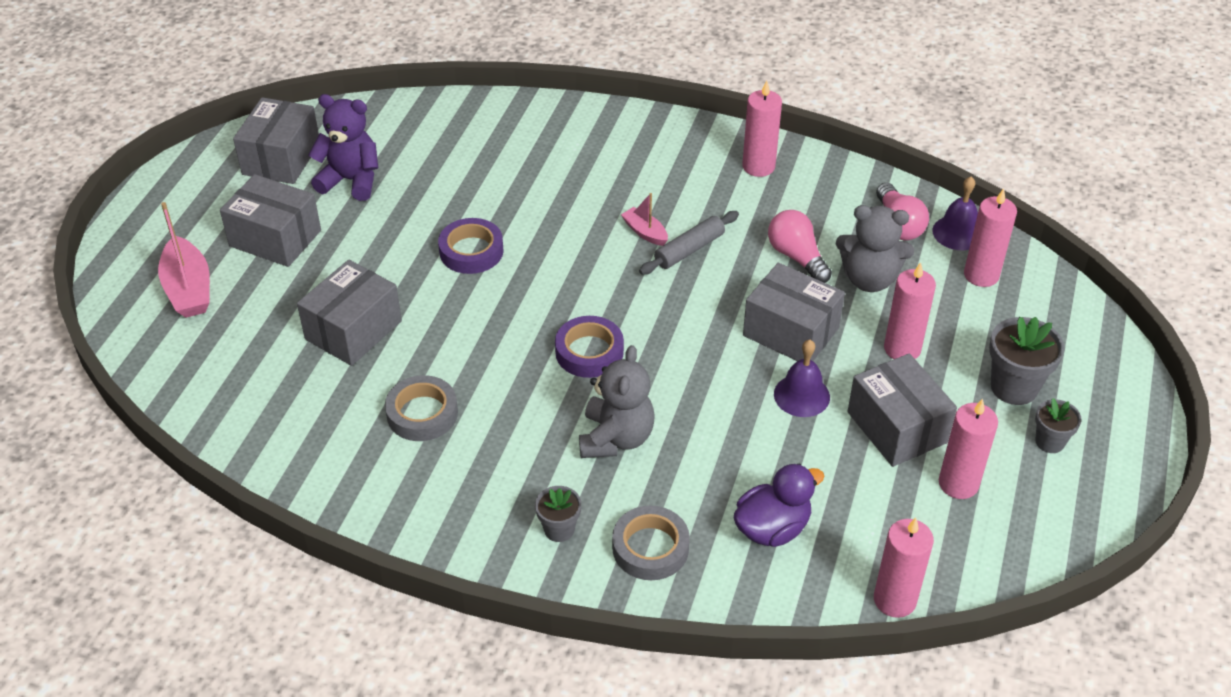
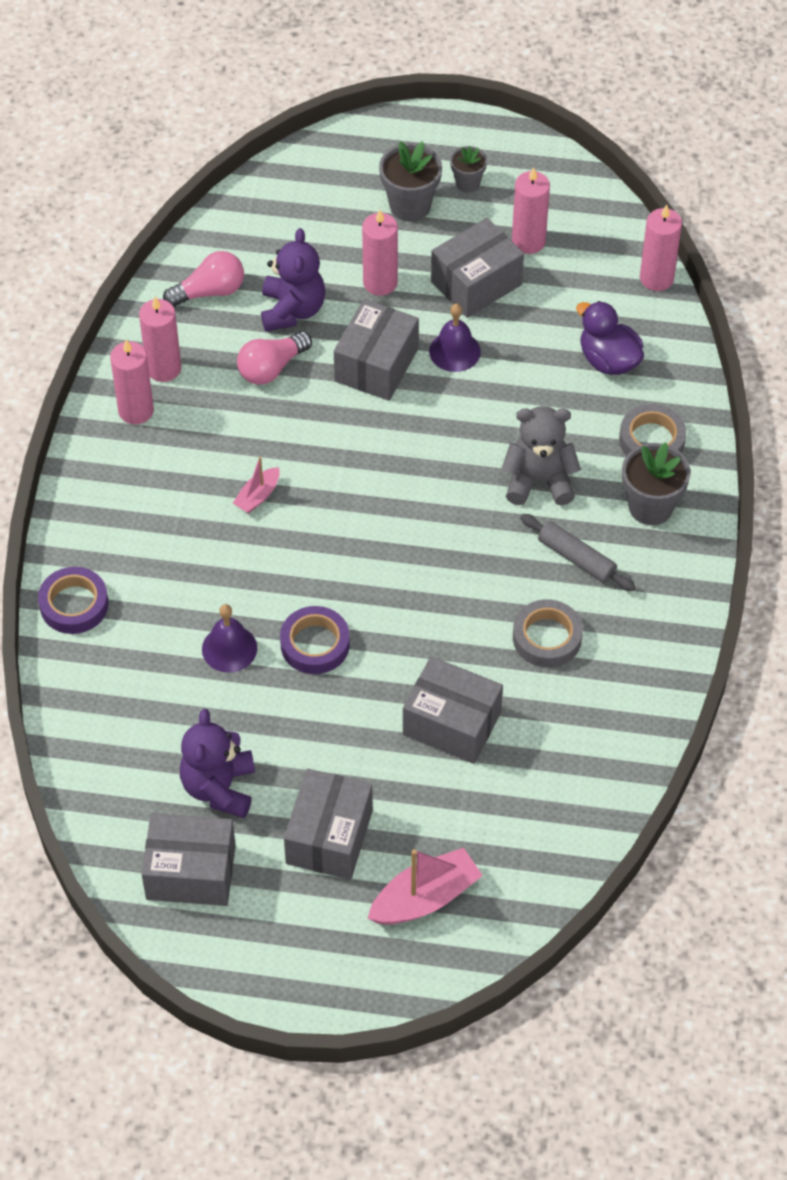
camera: 100 degrees left, 10 degrees up
grey flower pot [535,486,581,542] -> grey flower pot [622,442,691,525], size x1.67
purple tape [555,316,624,378] -> purple tape moved to [38,567,109,634]
grey rolling pin [639,211,739,275] -> grey rolling pin moved to [520,514,635,591]
grey teddy bear [836,205,914,292] -> purple teddy bear [261,228,325,332]
purple bell [932,177,978,250] -> purple bell moved to [202,604,257,673]
pink candle [964,188,1017,287] -> pink candle moved to [139,297,181,382]

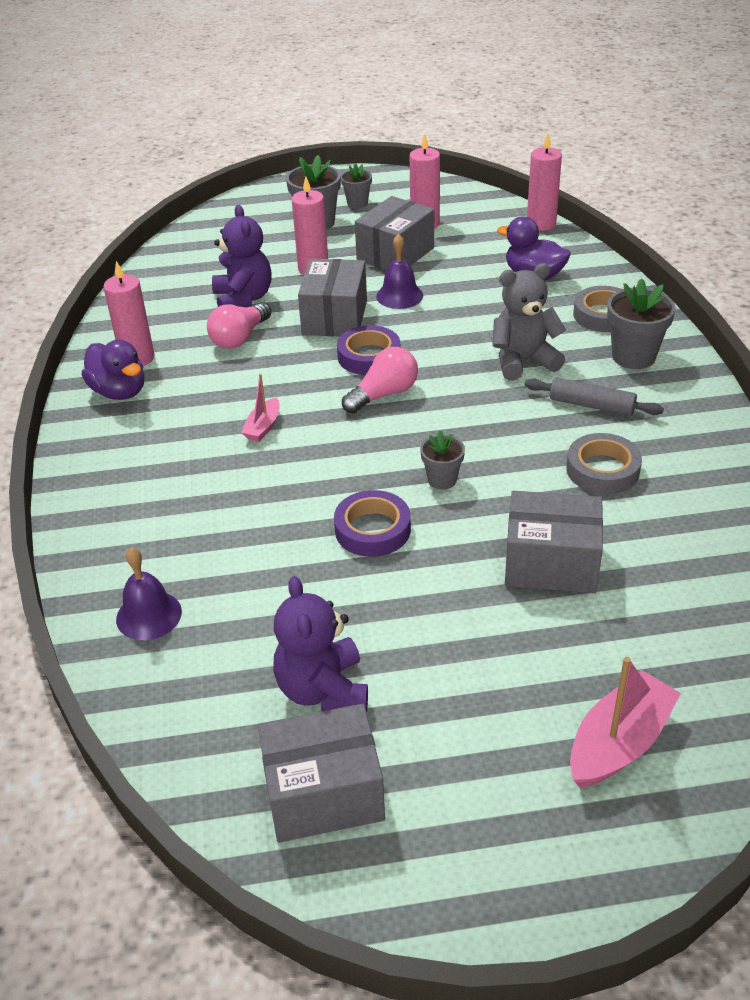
camera: 15 degrees left, 15 degrees down
purple tape [38,567,109,634] -> purple tape moved to [337,325,400,375]
pink candle [110,339,154,424] -> purple duck [82,340,144,400]
pink light bulb [163,251,244,307] -> pink light bulb moved to [342,347,418,413]
purple bell [202,604,257,673] -> purple bell moved to [116,547,182,640]
grey box [284,769,373,880] -> none
none -> grey flower pot [420,430,465,490]

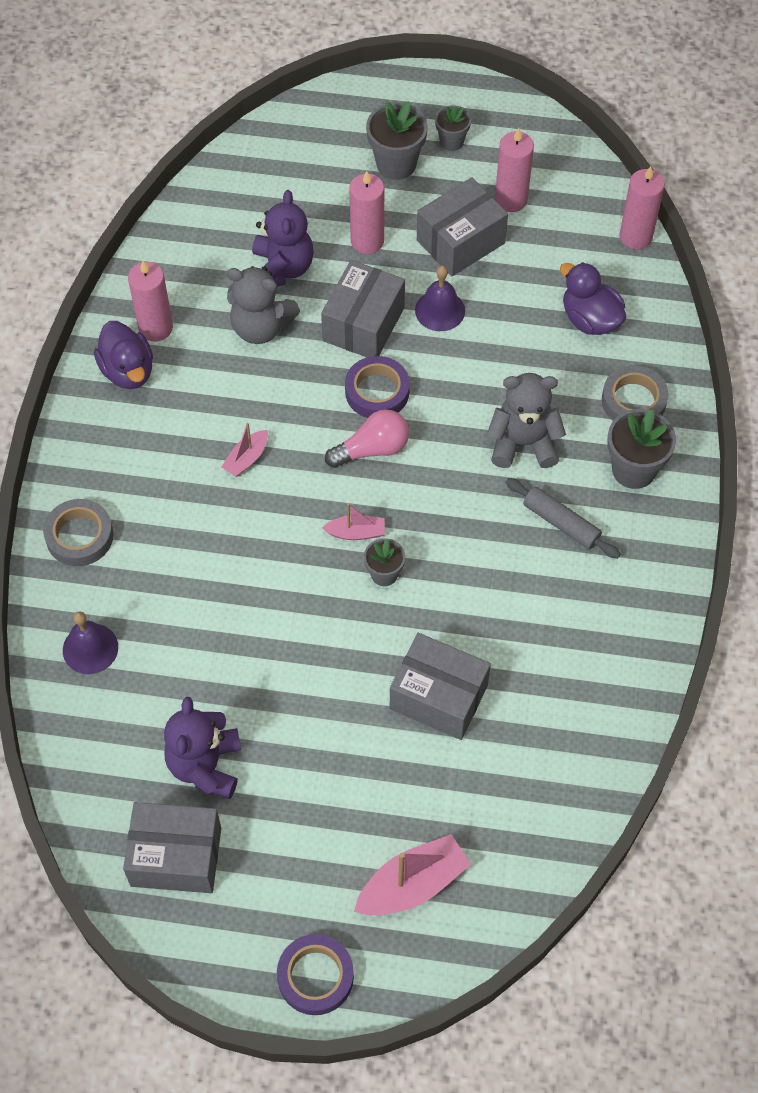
camera: 15 degrees right, 20 degrees up
pink light bulb [207,302,271,349] -> grey teddy bear [227,266,300,344]
purple tape [334,490,411,557] -> purple tape moved to [277,934,354,1015]
grey tape [566,433,642,494] -> grey tape moved to [43,499,114,566]
none -> pink boat [322,503,385,540]

